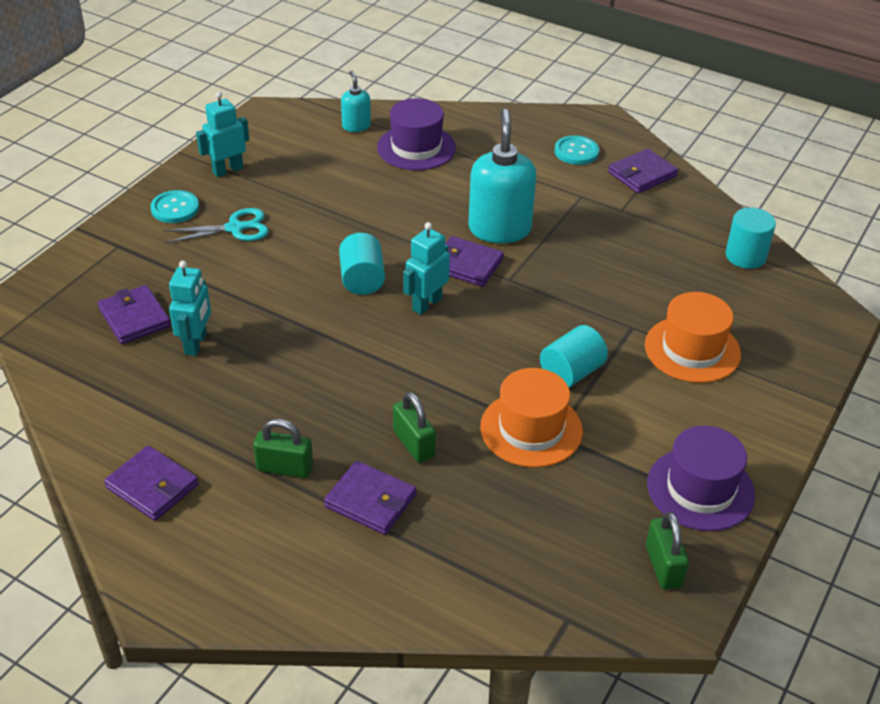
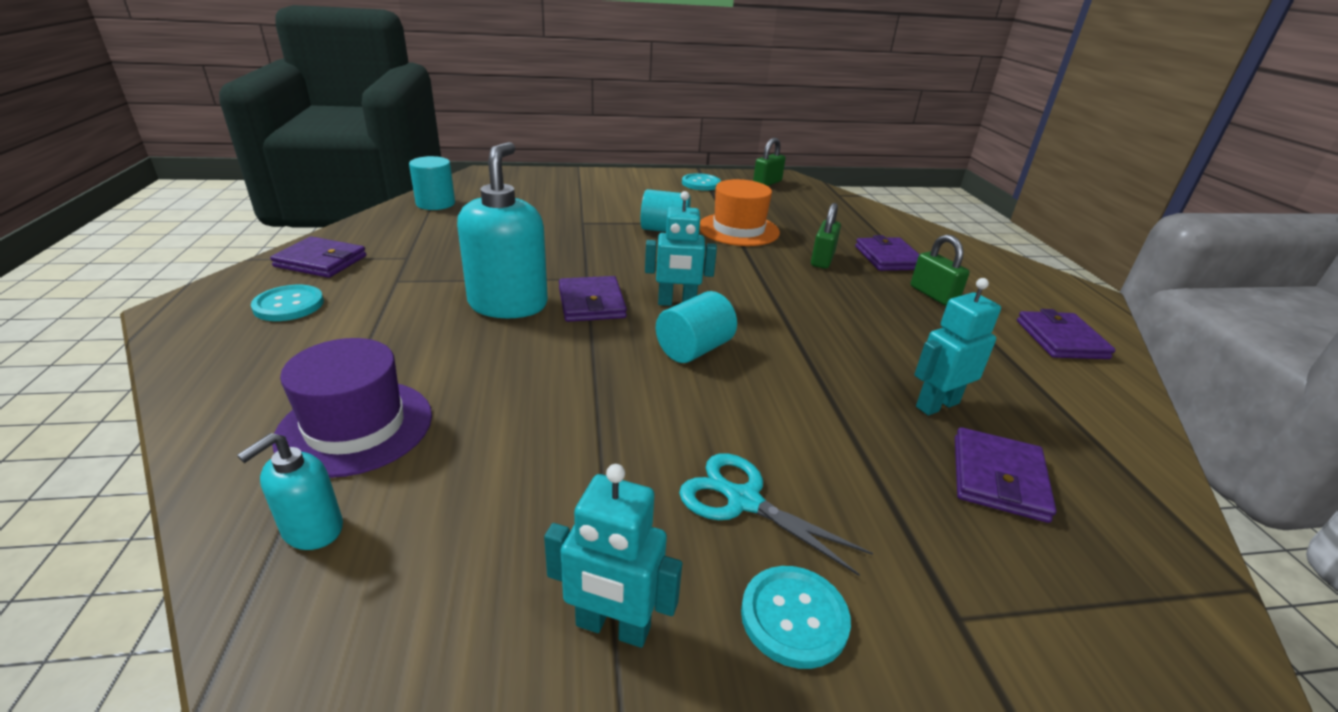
camera: 130 degrees left, 10 degrees down
turquoise soap dispenser [468,109,536,243] -> turquoise soap dispenser turned 135 degrees clockwise [457,142,548,318]
orange hat [645,292,741,383] -> none
purple hat [647,426,755,531] -> turquoise button [682,173,721,191]

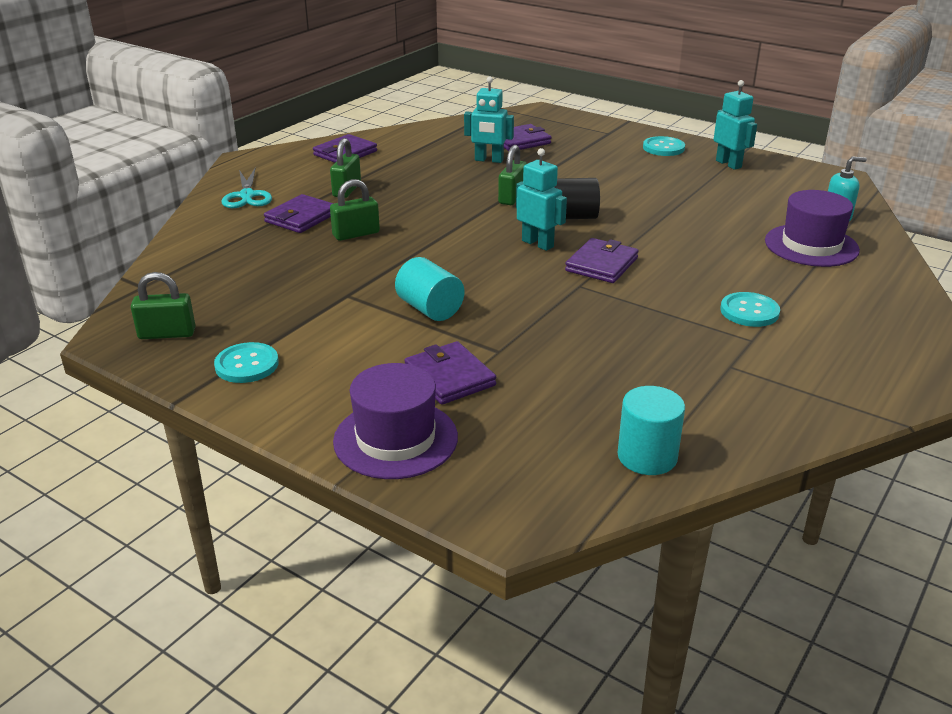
camera: 135 degrees left, 0 degrees up
turquoise button [251,285,324,321] -> turquoise button moved to [720,292,780,327]
purple wallet [270,236,366,278] -> purple wallet moved to [404,341,496,405]
turquoise soap dispenser [457,142,548,318] -> none
turquoise cylinder [656,291,737,363] -> black cylinder [554,178,600,219]
turquoise scissors [679,453,873,576] -> turquoise scissors moved to [222,168,272,208]
orange hat [699,179,780,246] -> none
none -> purple hat [333,363,458,479]
none -> green padlock [498,145,527,205]

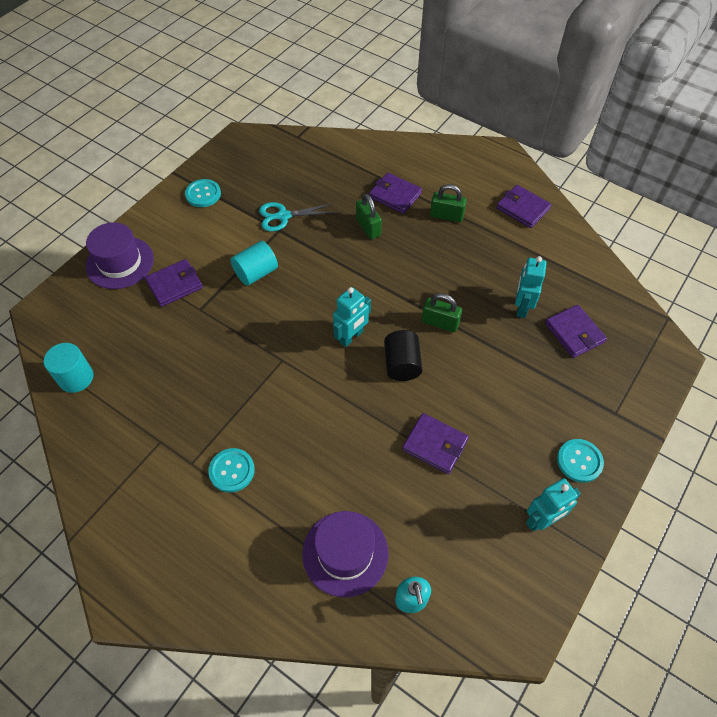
camera: 90 degrees right, 25 degrees up
green padlock [131,272,196,339] -> none
turquoise scissors [222,168,272,208] -> turquoise scissors moved to [259,202,336,232]
purple wallet [565,238,639,283] -> purple wallet moved to [402,413,469,474]

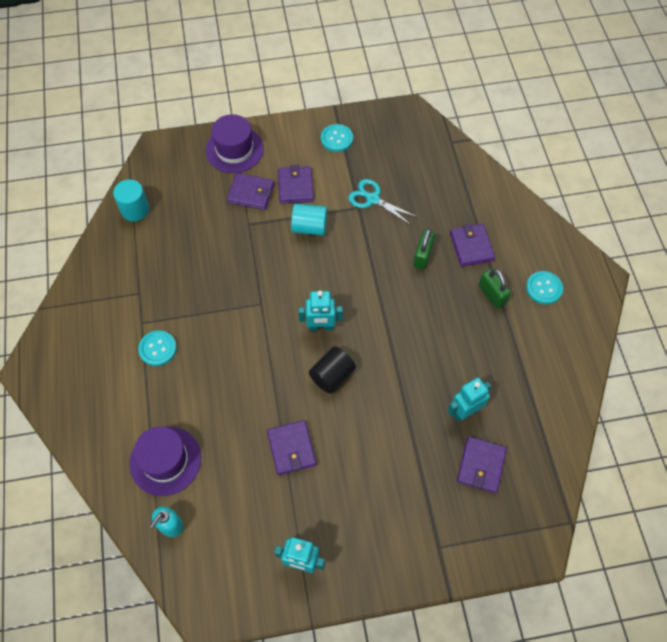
camera: 45 degrees right, 5 degrees up
green padlock [422,293,462,332] -> none
purple wallet [496,185,552,228] -> purple wallet moved to [278,165,314,204]
turquoise button [557,439,604,483] -> turquoise button moved to [526,271,563,304]

